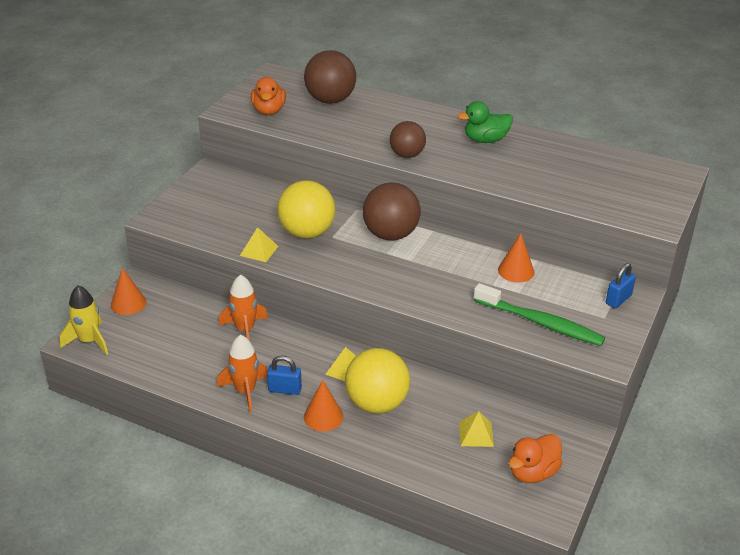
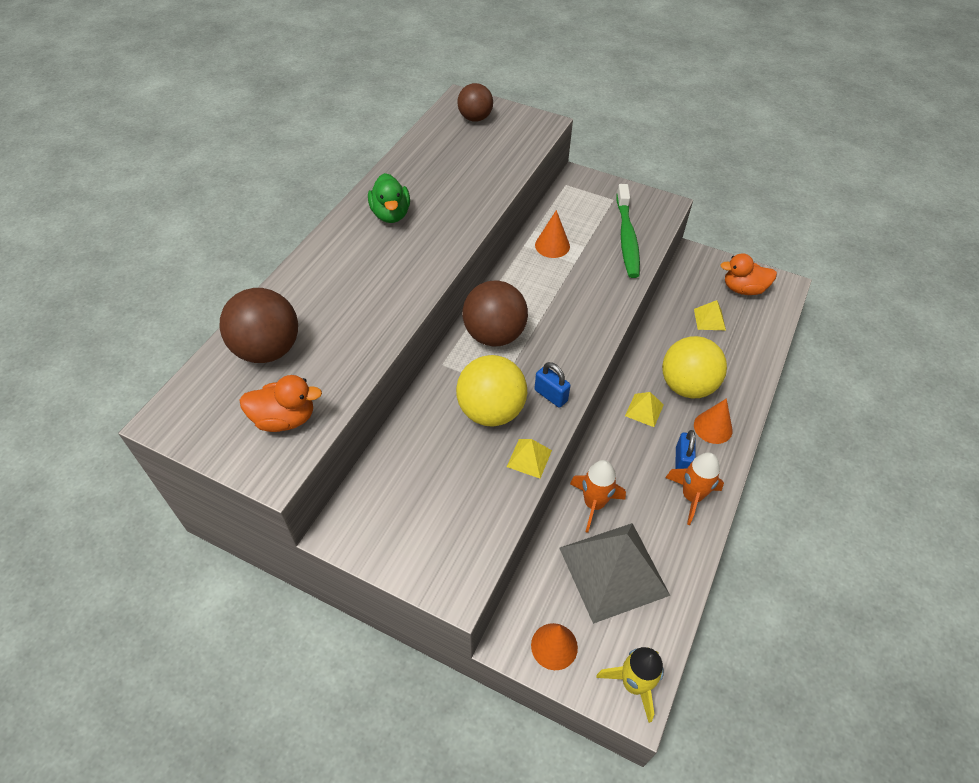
camera: 90 degrees left, 15 degrees up
brown ball [390,121,426,158] -> brown ball moved to [457,83,493,122]
green toothbrush [474,283,605,346] -> green toothbrush turned 150 degrees clockwise [616,184,640,278]
orange duck [509,434,562,483] -> orange duck turned 135 degrees clockwise [720,253,777,295]
blue padlock [606,263,636,308] -> blue padlock moved to [534,362,571,408]
none -> grey pyramid [559,523,670,624]

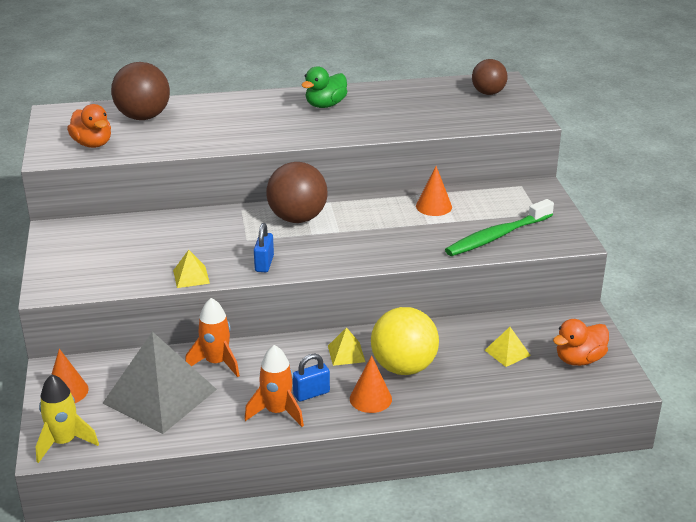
camera: 55 degrees right, 20 degrees down
yellow ball [456,355,527,426] -> none
orange duck [720,253,777,295] -> orange duck turned 90 degrees counterclockwise [553,319,609,366]

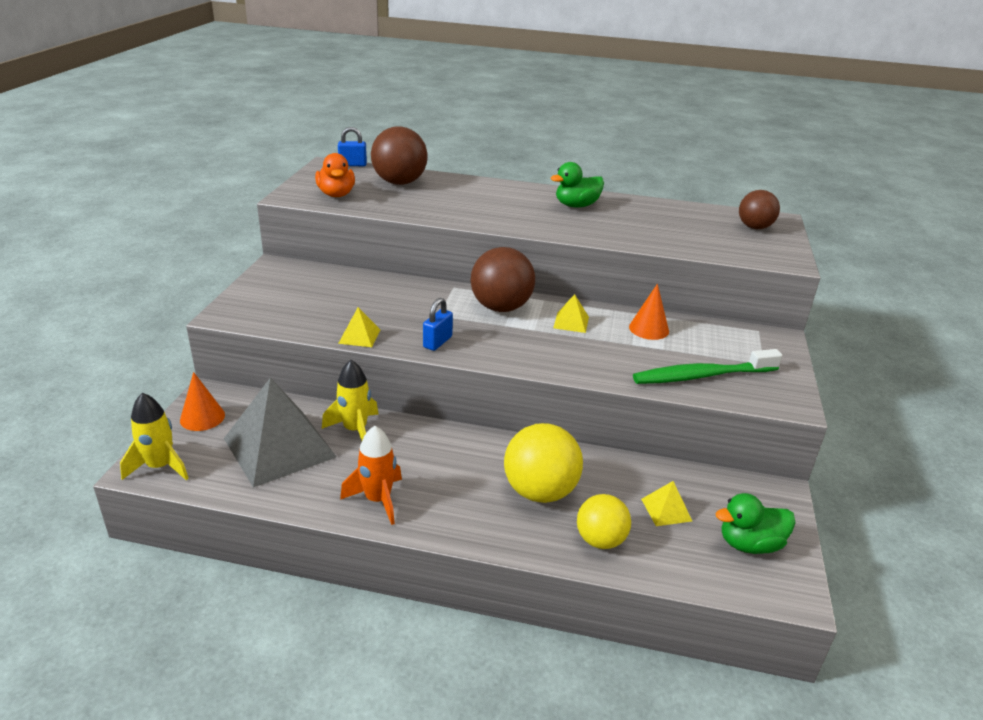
camera: 20 degrees right, 0 degrees up
orange rocket [185,298,240,377] -> yellow rocket [322,360,379,441]
blue padlock [293,354,330,402] -> blue padlock moved to [338,127,367,166]
yellow pyramid [328,327,365,366] -> yellow pyramid moved to [553,294,589,333]
orange cone [350,356,392,413] -> none
orange duck [553,319,609,366] -> green duck [716,493,796,554]
none -> yellow ball [577,494,631,549]

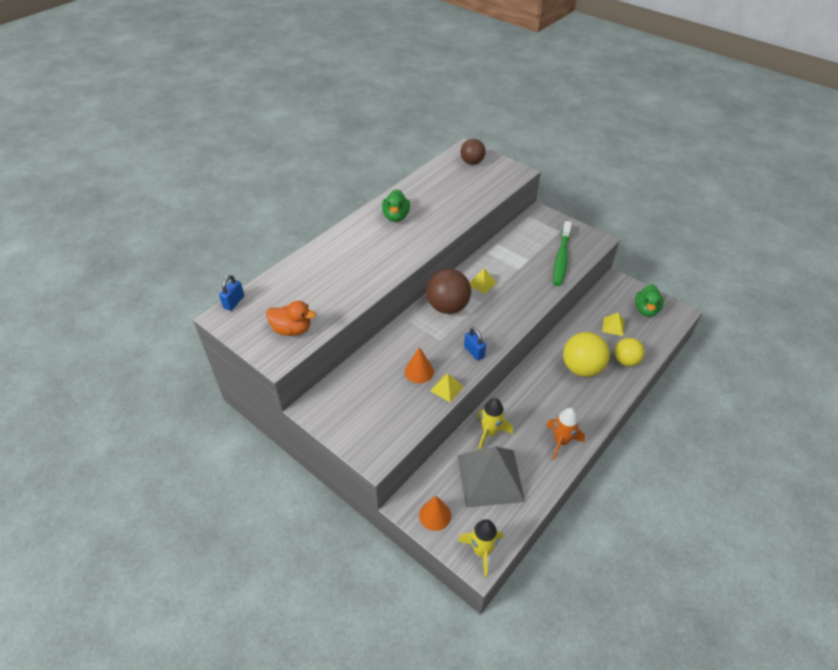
camera: 60 degrees left, 15 degrees up
brown ball [371,126,428,185] -> none
orange cone [629,284,669,340] -> orange cone moved to [405,347,434,383]

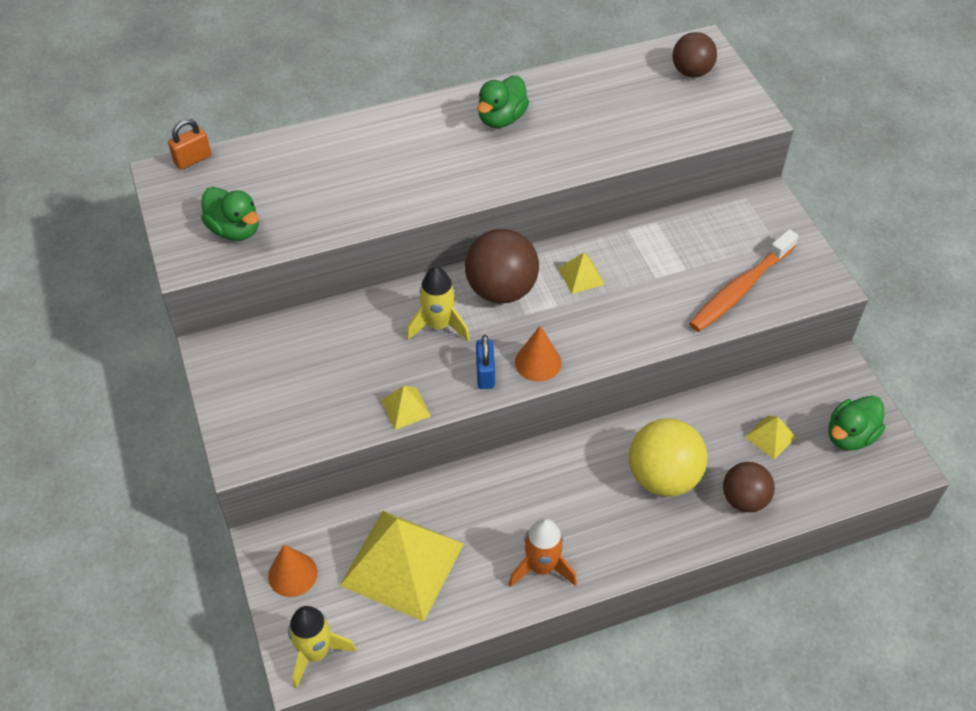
camera: 30 degrees right, 5 degrees up
blue padlock [219,275,244,311] -> orange padlock [168,119,212,170]
orange duck [266,301,316,336] -> green duck [201,187,259,241]
orange cone [405,347,434,383] -> orange cone moved to [515,325,561,382]
grey pyramid [457,446,525,507] -> yellow pyramid [340,511,464,622]
yellow rocket [478,398,513,450] -> yellow rocket moved to [406,267,470,341]
green toothbrush [553,221,572,286] -> orange toothbrush [689,229,798,332]
yellow ball [615,338,645,366] -> brown ball [723,462,775,513]

